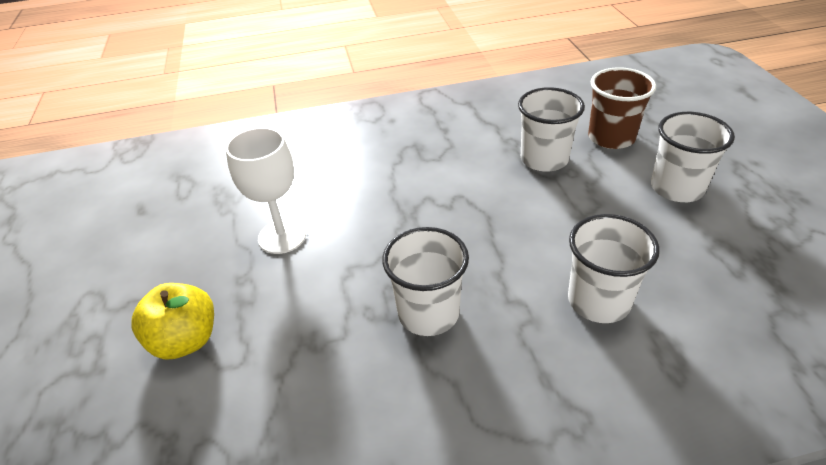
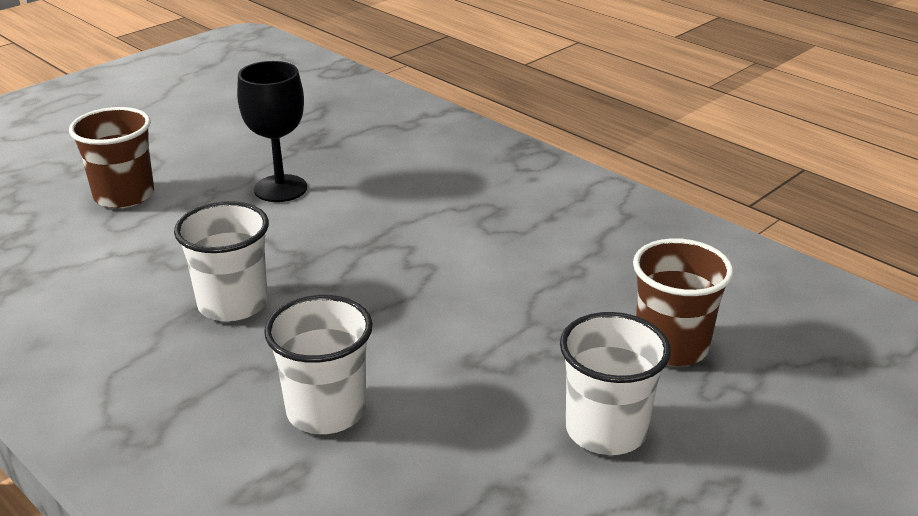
camera: 55 degrees right, 10 degrees down
yellow apple [132,283,214,359] -> brown cup [69,107,154,208]
white goblet [226,127,306,254] -> black goblet [237,61,307,202]
white cup [518,87,585,172] -> none

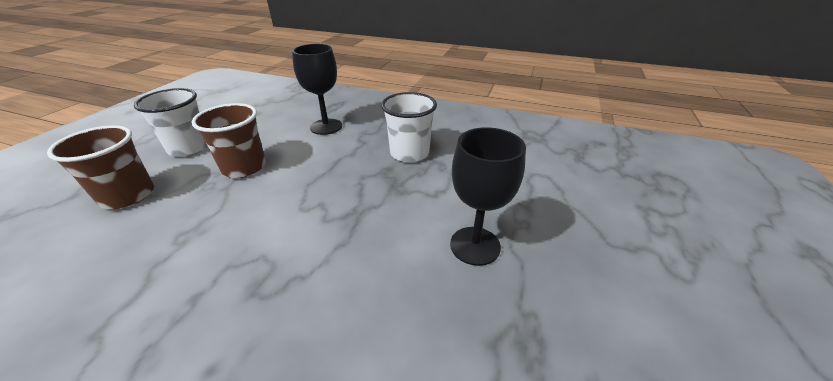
camera: 155 degrees right, 5 degrees up
brown cup [69,107,154,208] -> brown cup moved to [192,103,266,178]
white cup [264,295,373,434] -> black goblet [292,44,342,135]

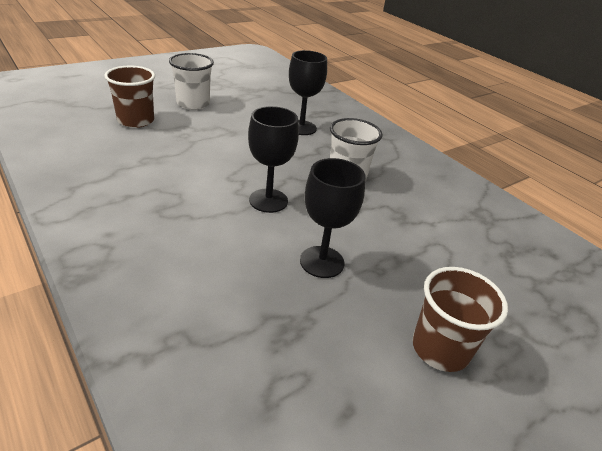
camera: 30 degrees right, 0 degrees up
brown cup [192,103,266,178] -> brown cup moved to [412,267,508,372]
none -> black goblet [248,106,299,213]

